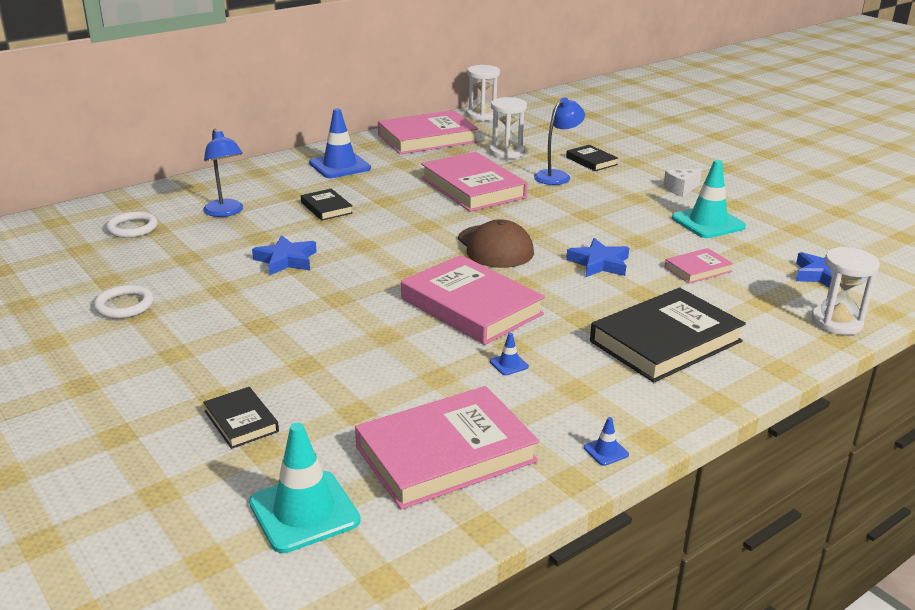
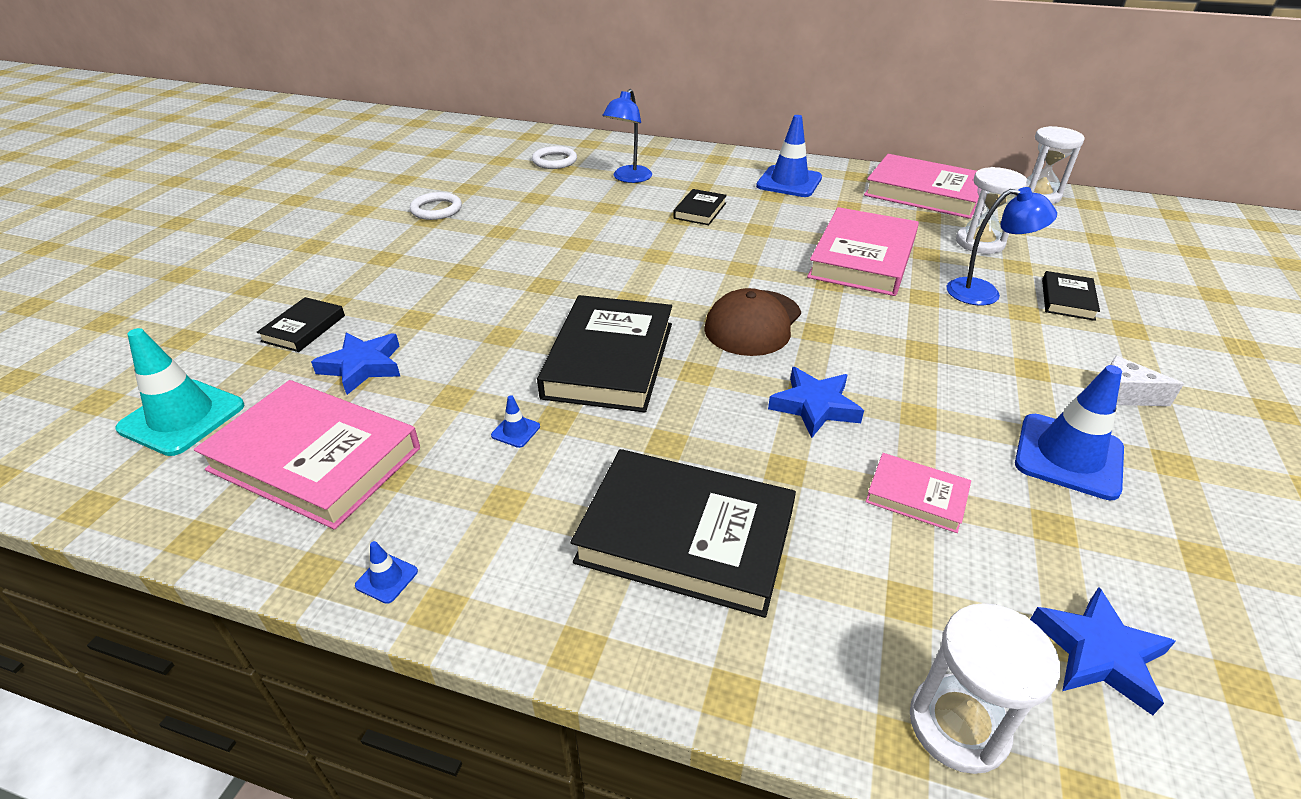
camera: 55 degrees right, 10 degrees up
blue star [252,235,317,275] -> blue star moved to [311,332,400,395]
pink book [401,255,545,345] -> black book [537,295,672,413]
turquoise traffic cone [672,160,746,238] -> blue traffic cone [1015,365,1124,500]

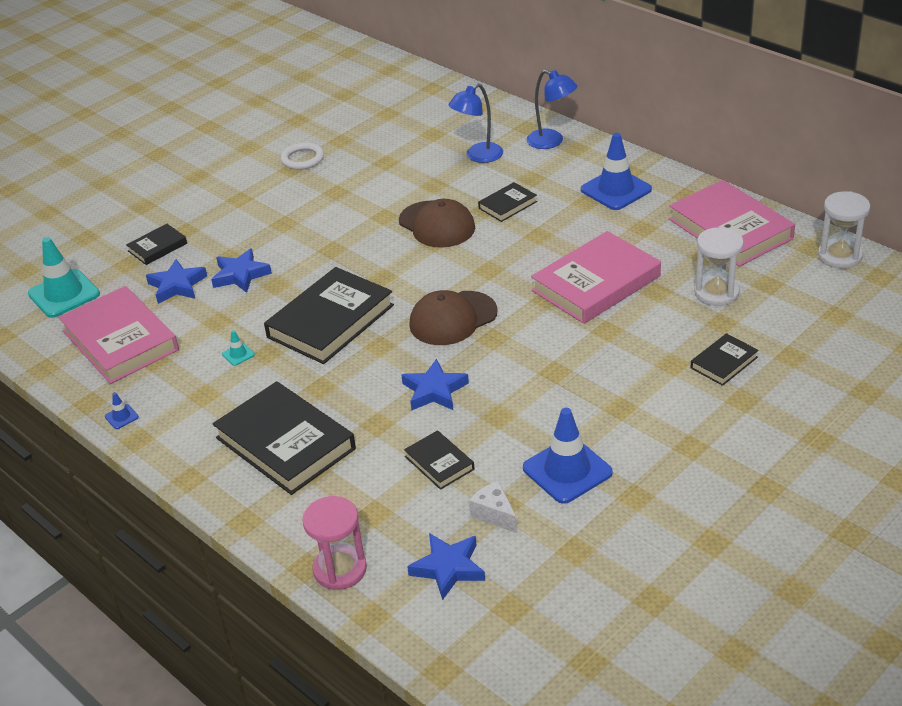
camera: 30 degrees right, 0 degrees up
blue traffic cone [491,395,540,448] -> turquoise traffic cone [222,330,255,366]
white ring [532,146,577,169] -> none
pink book [865,453,971,533] -> black book [404,430,475,490]
white hourglass [910,603,1060,774] -> pink hourglass [302,496,367,590]
blue lamp [947,187,1057,305] -> blue lamp moved to [526,70,578,149]
white cheese [1110,356,1184,406] -> white cheese moved to [469,481,517,533]
none -> blue star [211,248,272,293]
none -> brown cap [399,199,475,248]

